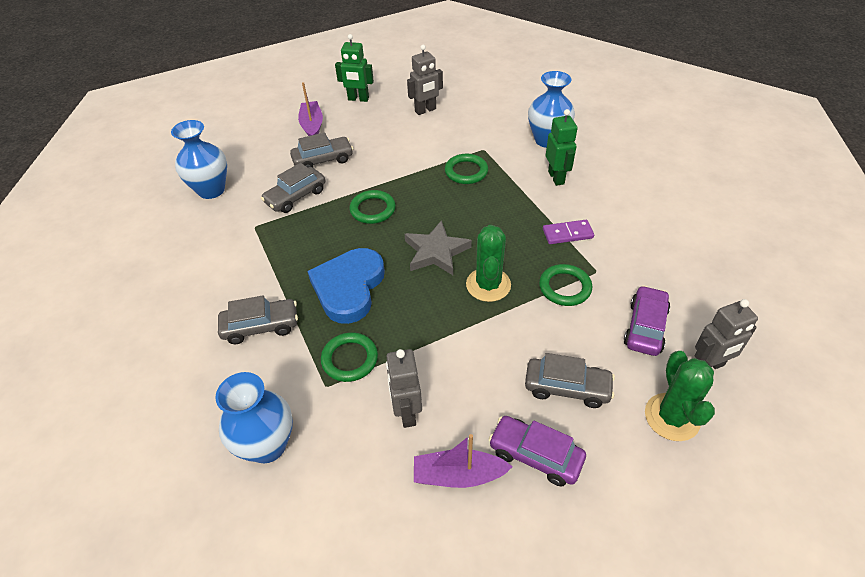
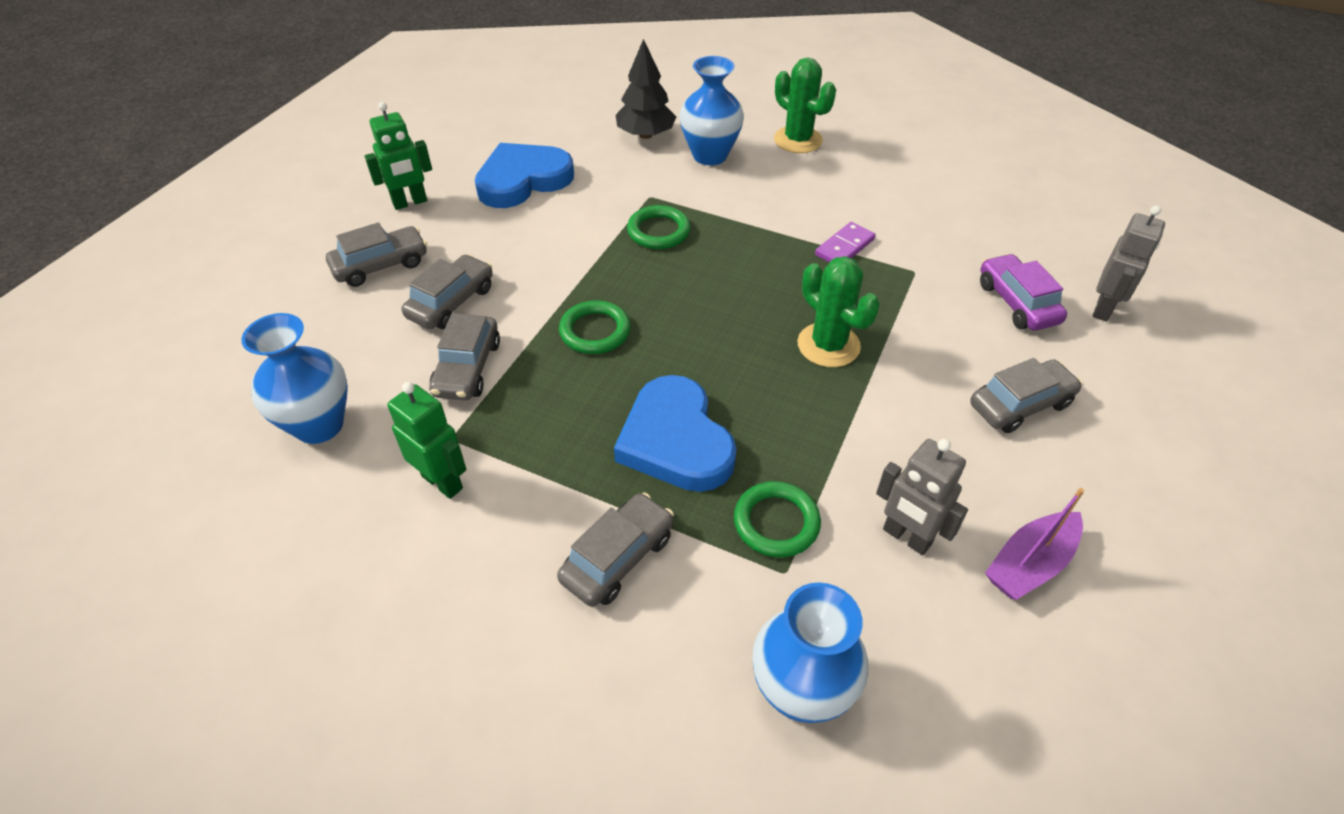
camera: 40 degrees left, 0 degrees up
purple boat [298,82,323,136] -> grey car [326,222,427,287]
grey star [405,220,472,275] -> none
grey robot [407,45,443,115] -> blue heart [475,143,574,208]
purple car [489,416,586,487] -> none
green ring [539,264,592,306] -> none
green robot [546,109,578,186] -> green robot moved to [387,382,467,499]
green cactus [645,351,715,441] -> green cactus moved to [774,58,836,153]
none -> black tree [616,39,676,139]

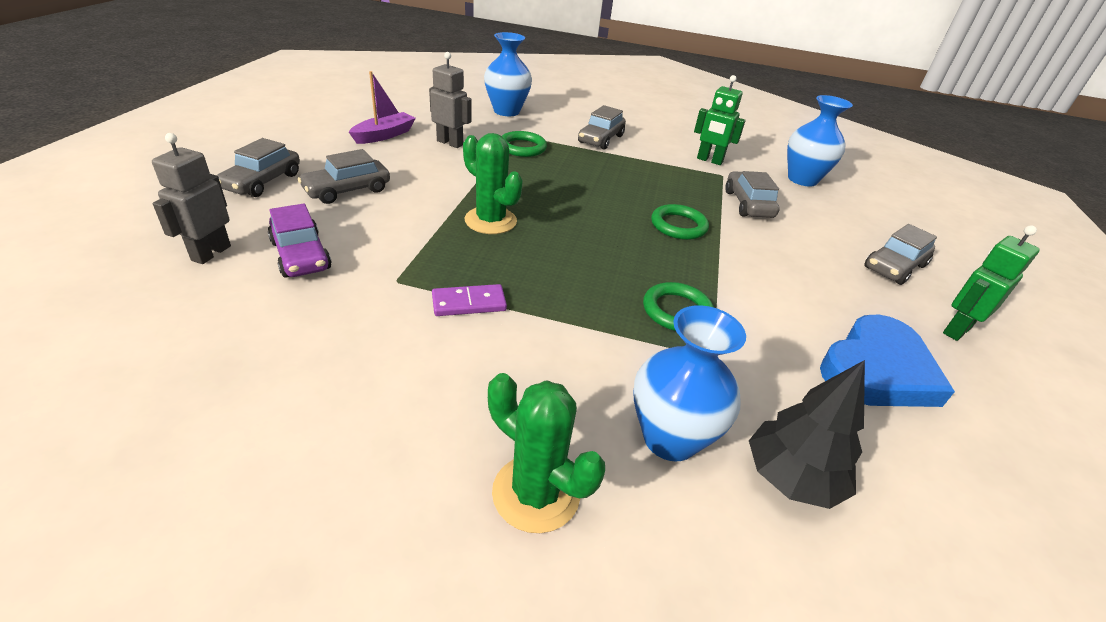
camera: 165 degrees right, 10 degrees down
grey car [402,254,493,329] -> grey car moved to [216,138,300,197]
blue heart [614,375,737,492] -> none
purple domino [815,222,876,262] -> purple domino turned 45 degrees clockwise [432,284,507,316]

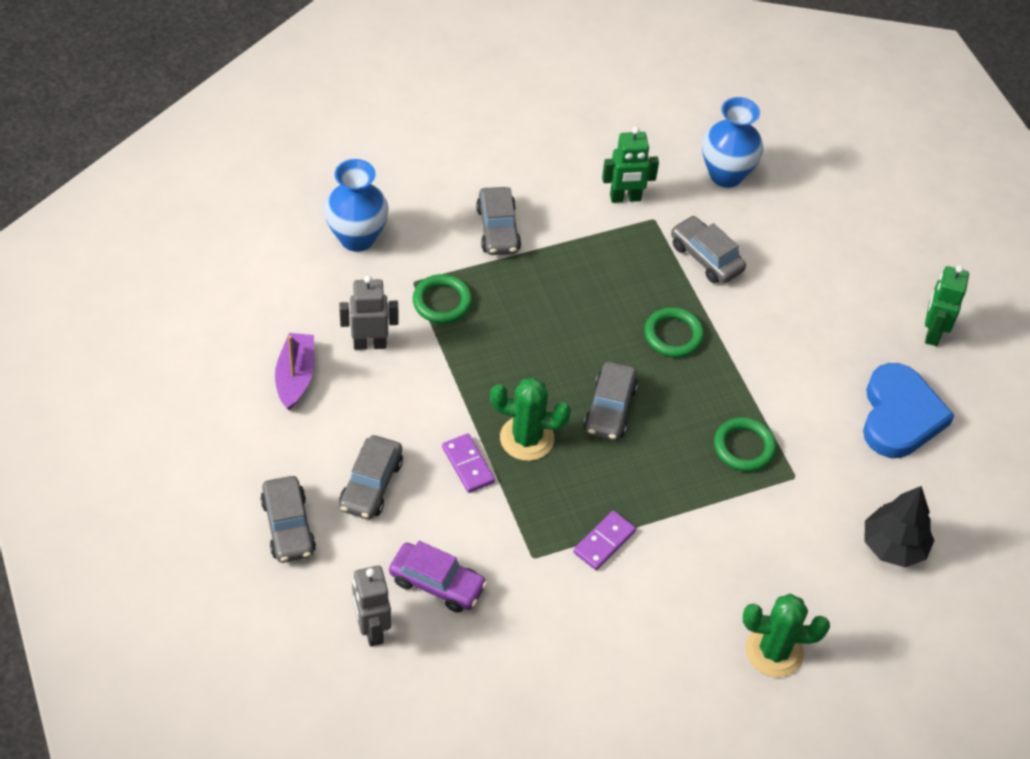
camera: 35 degrees left, 15 degrees up
blue vase [633,305,746,461] -> none
grey car [864,224,937,285] -> grey car moved to [584,362,638,441]
none -> purple domino [442,433,495,493]

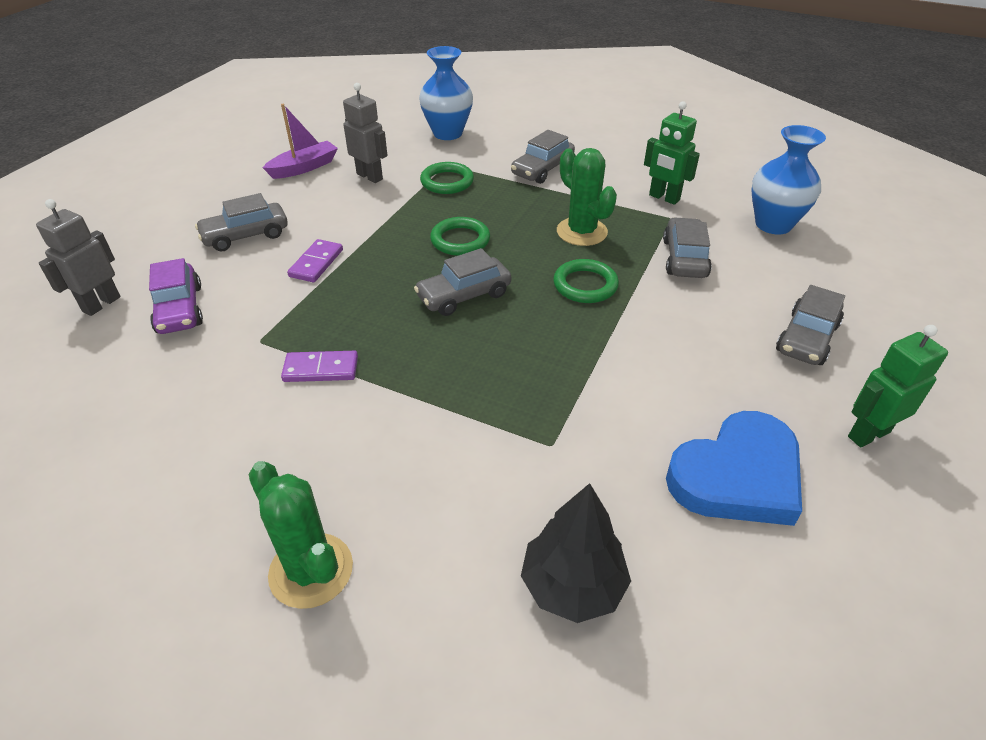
camera: 50 degrees right, 10 degrees down
grey car [260,476,316,563] -> grey car moved to [776,285,845,365]
green cactus [490,377,571,461] -> green cactus moved to [557,148,617,246]
green ring [714,417,777,472] -> green ring moved to [430,217,490,256]

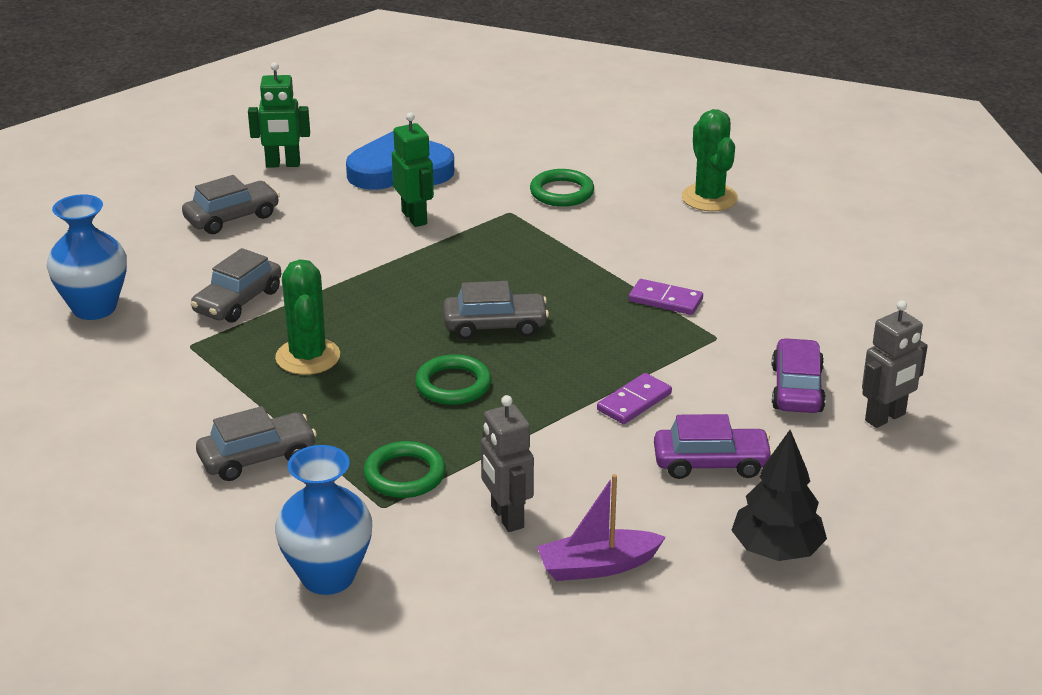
camera: 155 degrees left, 10 degrees down
grey car [195,193,288,251] -> purple car [654,414,773,479]
black tree [521,483,631,623] -> black tree moved to [731,430,827,561]
green ring [553,259,619,303] -> green ring moved to [530,169,594,207]
green robot [644,101,700,205] -> green robot moved to [392,112,434,227]

